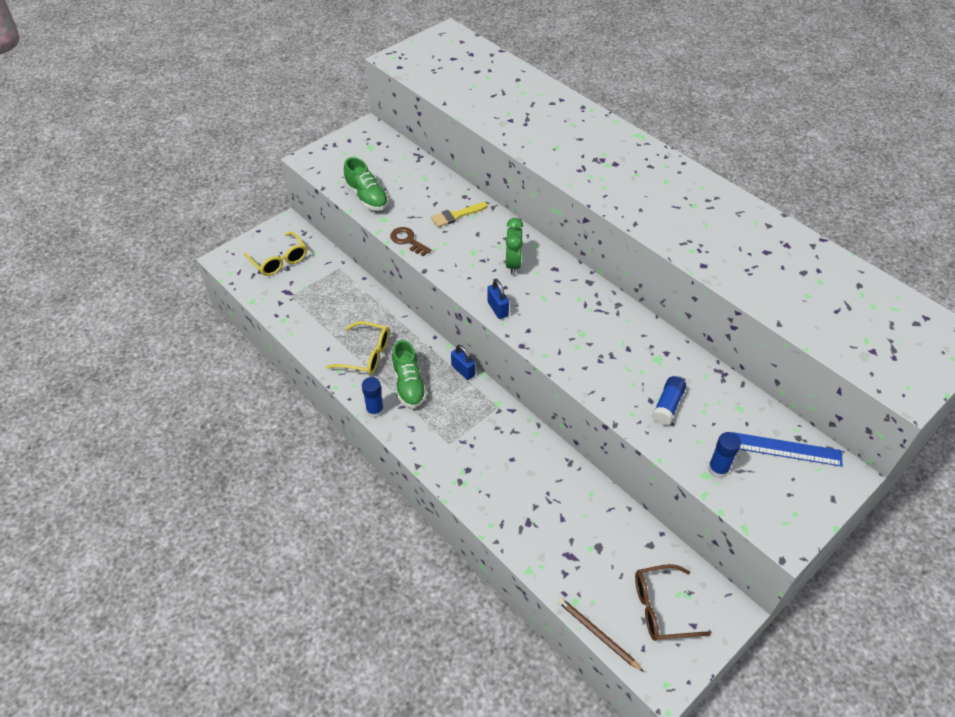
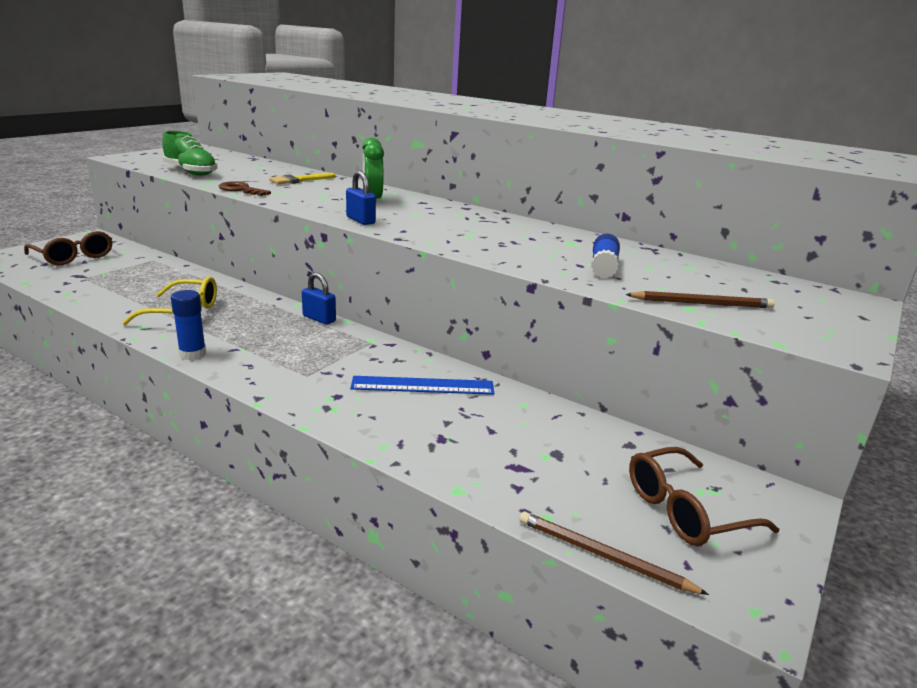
camera: 15 degrees left, 25 degrees down
yellow glasses [243,232,307,276] -> brown glasses [24,231,112,265]
green shoe [392,340,427,408] -> none
blue glue stick [708,432,741,478] -> brown pencil [625,291,775,308]
blue ruler [732,432,843,467] -> blue ruler moved to [350,376,494,395]

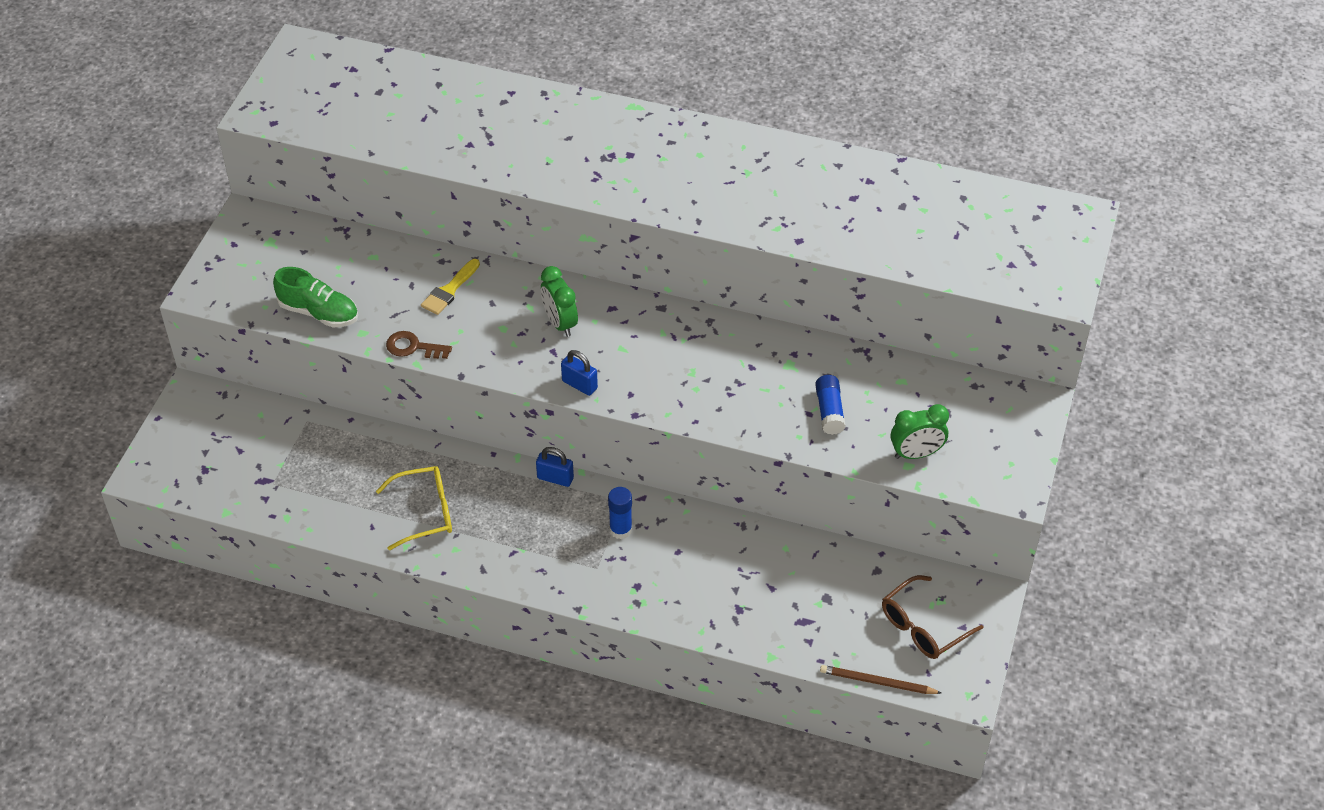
camera: 15 degrees left, 25 degrees up
brown glasses [24,231,112,265] -> none
blue glue stick [171,290,206,360] -> blue glue stick moved to [608,487,632,539]
blue ruler [350,376,494,395] -> none
brown pencil [625,291,775,308] -> green clock [891,404,949,459]

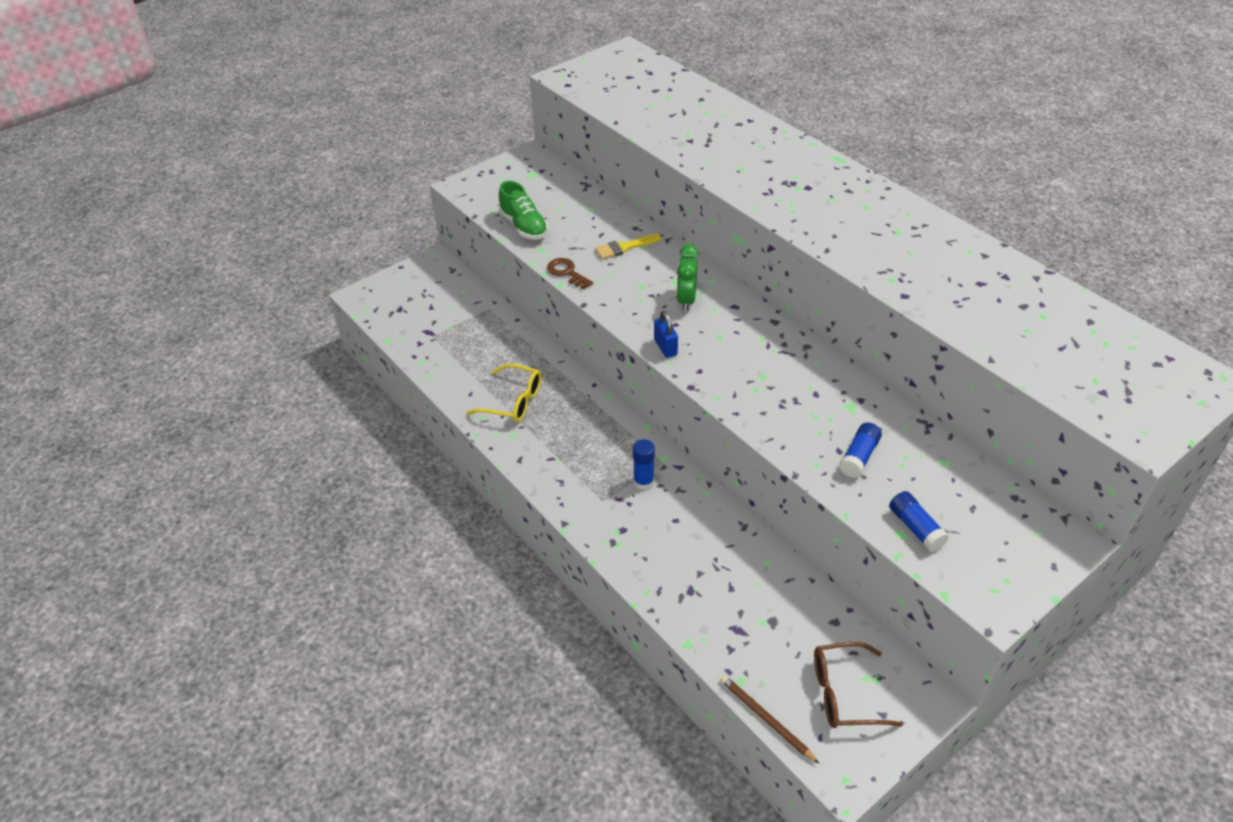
camera: 35 degrees right, 5 degrees down
blue padlock [536,447,574,487] -> none
green clock [891,404,949,459] -> blue glue stick [889,491,949,552]

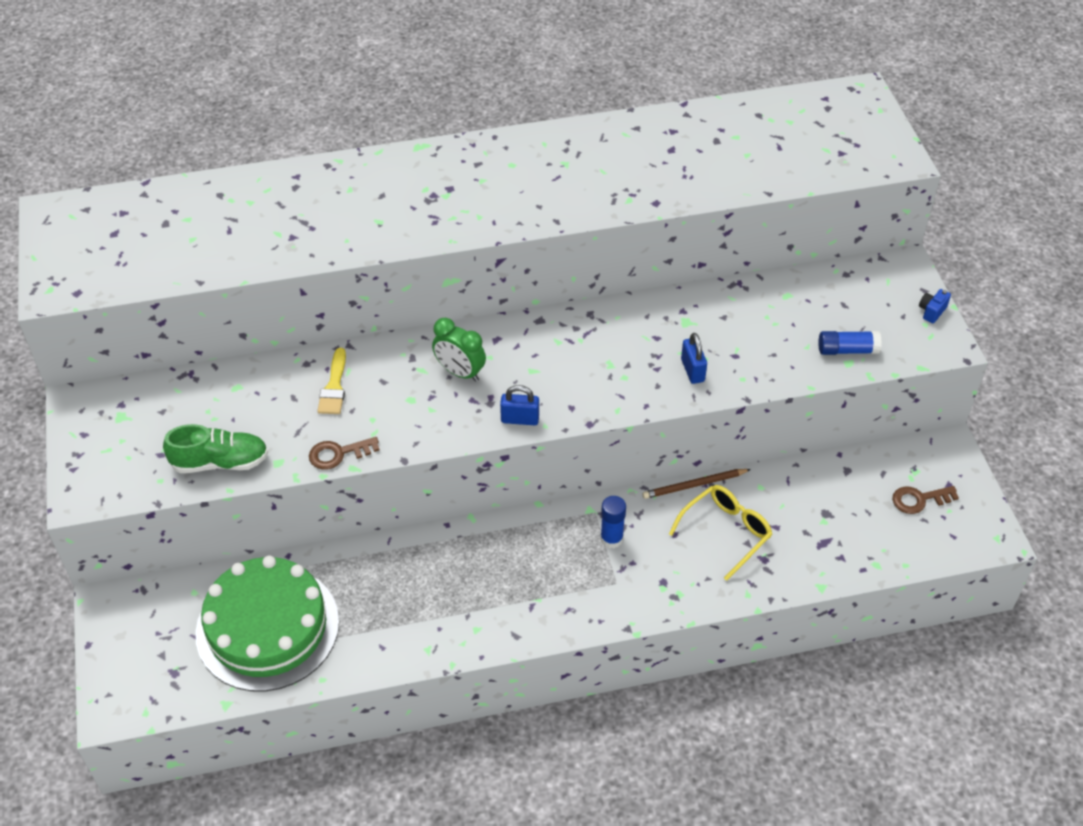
camera: 65 degrees left, 5 degrees up
yellow glasses [467,363,541,422] -> yellow glasses moved to [669,485,772,581]
brown pencil [720,675,819,764] -> brown pencil moved to [642,469,751,499]
brown glasses [814,642,903,728] -> brown key [892,486,959,514]
blue glue stick [839,422,882,478] -> none
none -> green cake [195,555,339,692]
none -> blue padlock [681,333,707,384]
none -> blue camera [919,289,951,323]

